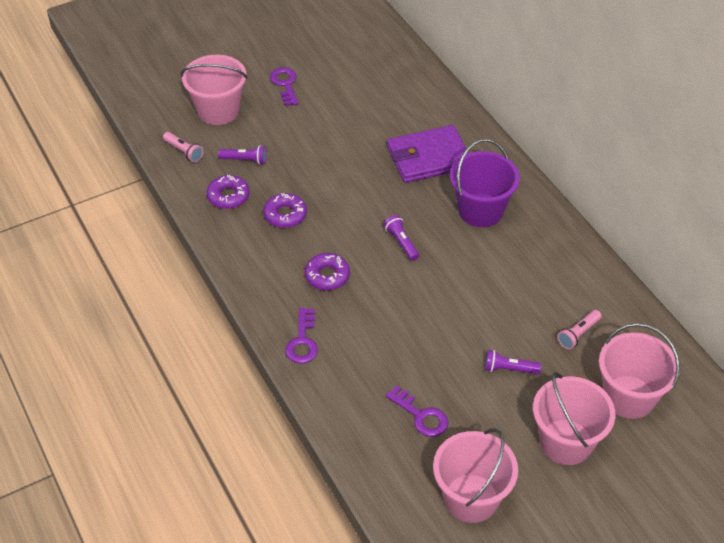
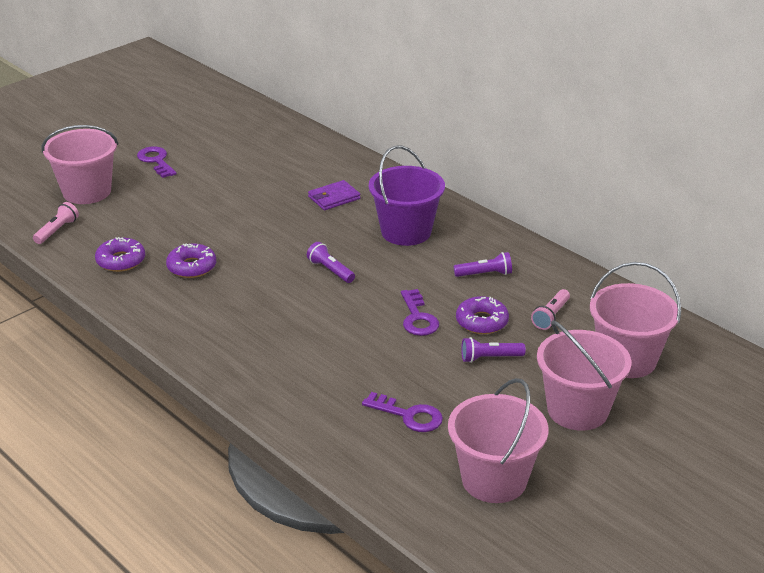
camera: 15 degrees left, 15 degrees down
pink flashlight [163,132,204,162] -> pink flashlight turned 90 degrees counterclockwise [33,202,79,244]
purple flashlight [218,145,267,165] -> purple flashlight moved to [454,252,512,277]
purple key [285,308,318,364] -> purple key moved to [401,289,439,336]
purple donut [305,253,350,291] -> purple donut moved to [456,296,509,334]
purple wallet [387,125,469,183] -> purple wallet [308,180,361,210], size x0.54

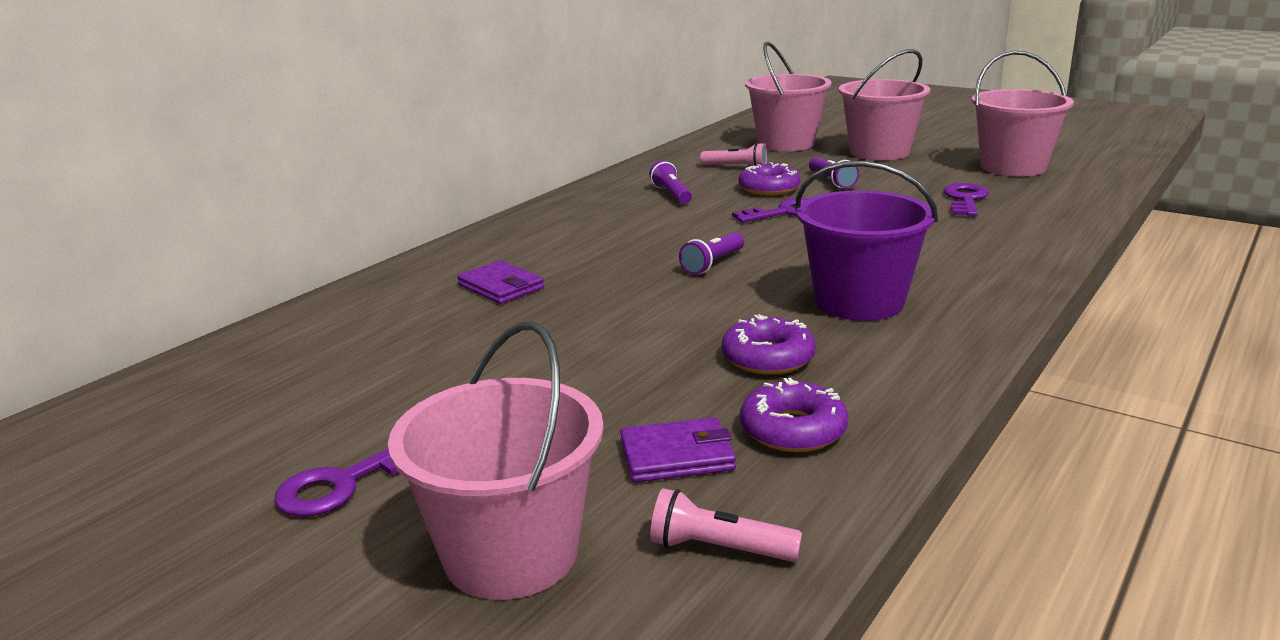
camera: 100 degrees left, 10 degrees down
purple bucket [369,145,445,246] -> purple bucket moved to [795,161,938,321]
none -> purple wallet [620,417,736,483]

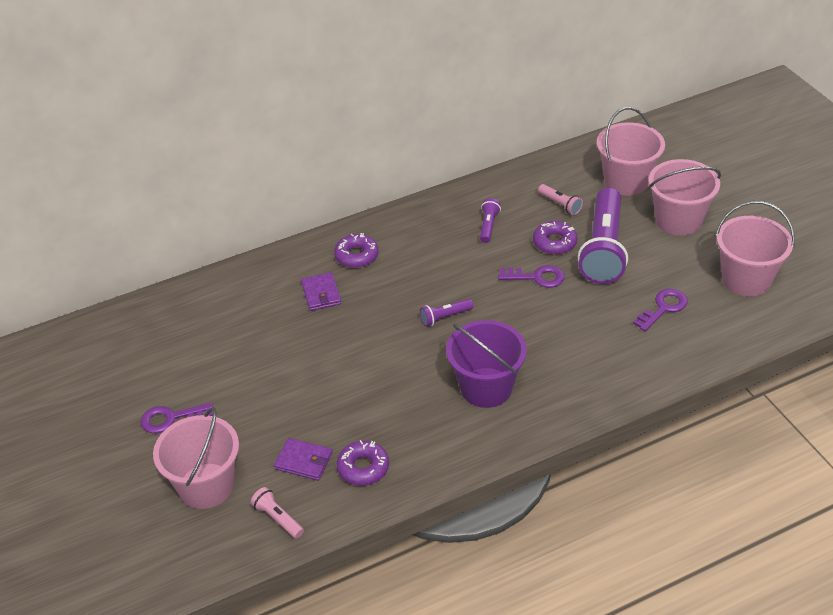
camera: 30 degrees right, 20 degrees up
purple donut [722,314,816,375] -> purple donut moved to [334,233,379,268]
purple flashlight [809,157,859,188] -> purple flashlight [578,187,628,284], size x2.36

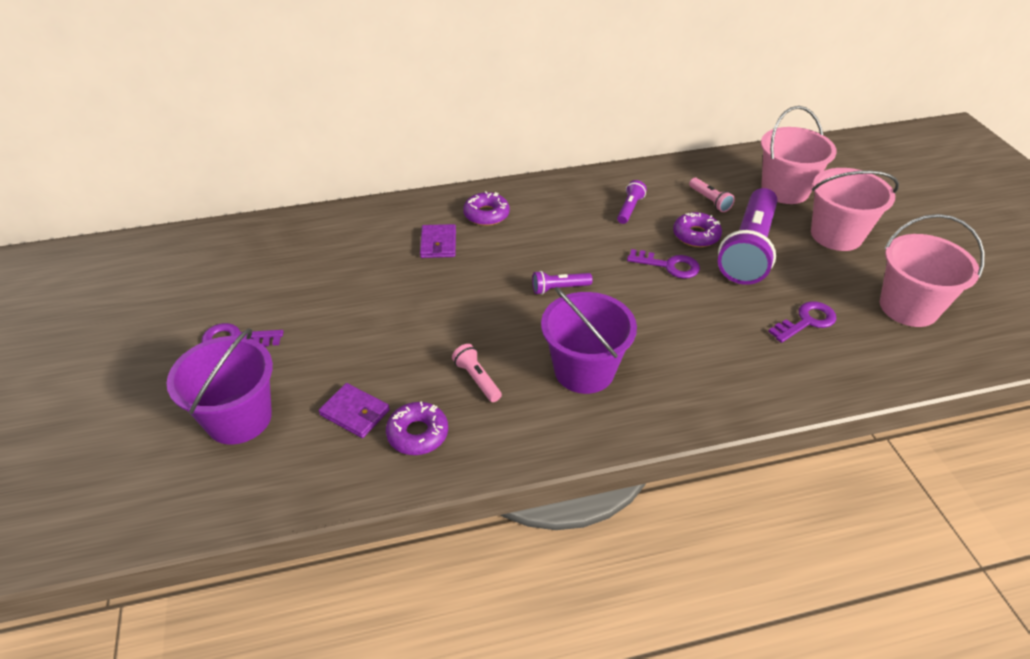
camera: 10 degrees right, 0 degrees up
pink bucket [153,407,239,509] -> purple bucket [167,328,273,444]
pink flashlight [250,487,304,539] -> pink flashlight moved to [452,344,502,402]

